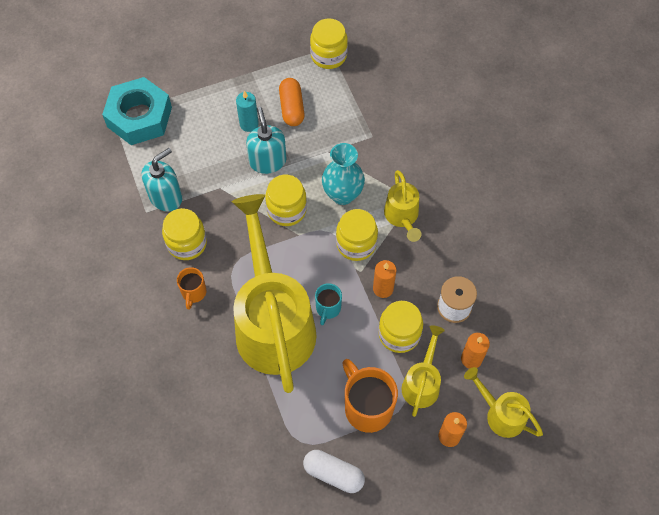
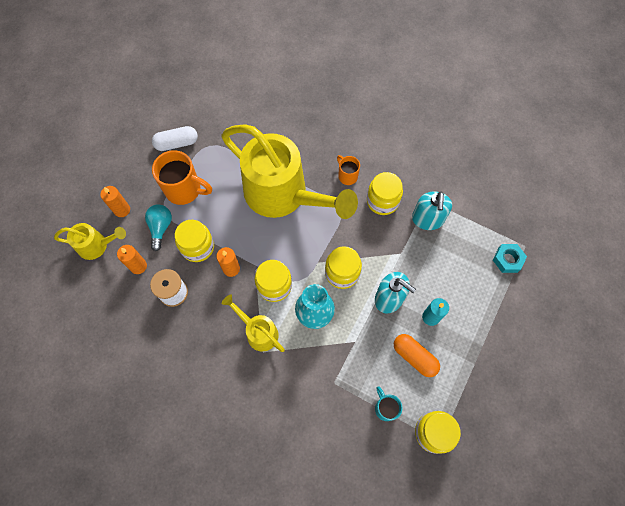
camera: 140 degrees right, 5 degrees up
turquoise nut [102,77,172,145] -> turquoise nut [493,244,527,273], size x0.50
turquoise mug [315,283,342,325] -> turquoise mug moved to [375,386,403,421]
yellow watering can [402,325,445,417] -> turquoise light bulb [145,204,172,251]

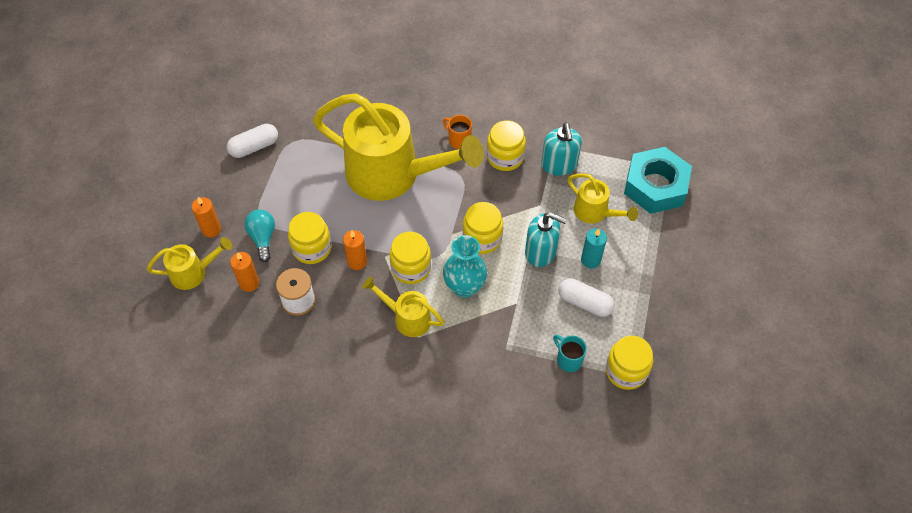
camera: 15 degrees left, 10 degrees down
orange mug [152,150,212,205] -> none
orange capsule [394,334,440,377] -> white capsule [559,278,615,317]
turquoise nut [493,244,527,273] -> turquoise nut [624,147,692,214], size x1.98
none -> yellow watering can [567,173,638,224]

